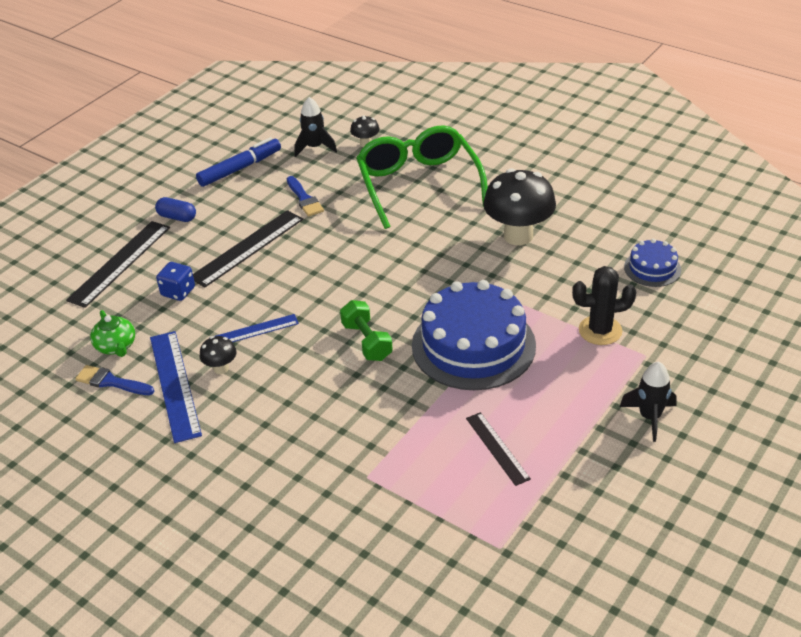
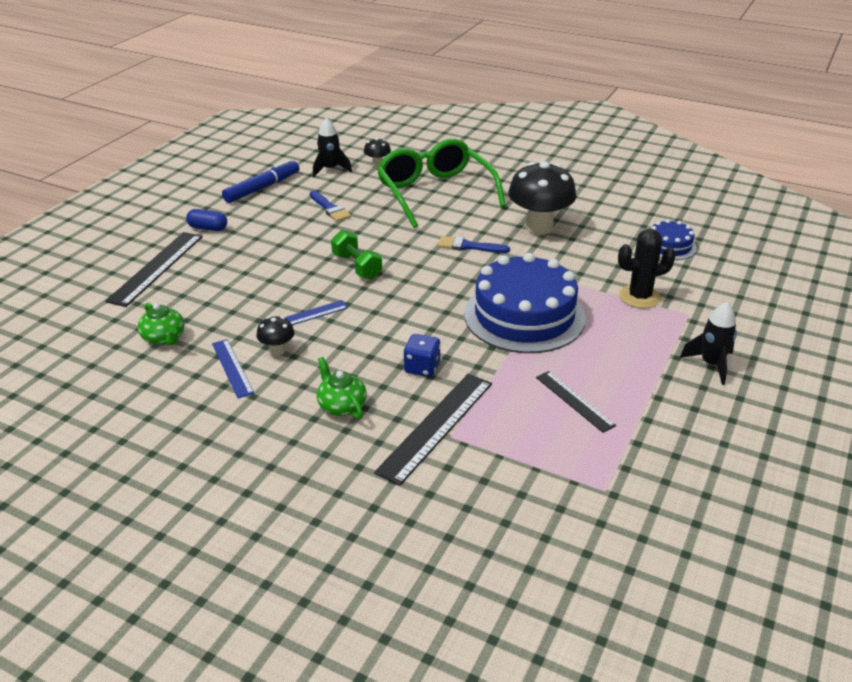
camera: 10 degrees left, 5 degrees down
blue brush [75,365,154,395] -> blue brush moved to [438,236,510,253]
blue ruler [150,331,202,443] -> blue ruler [212,339,254,398], size x0.60
blue dice [156,262,195,301] -> blue dice moved to [404,334,441,377]
black ruler [193,210,303,288] -> black ruler moved to [374,374,492,486]
green dumbbell [340,300,393,361] -> green dumbbell moved to [331,230,382,279]
none -> green teapot [317,357,367,419]

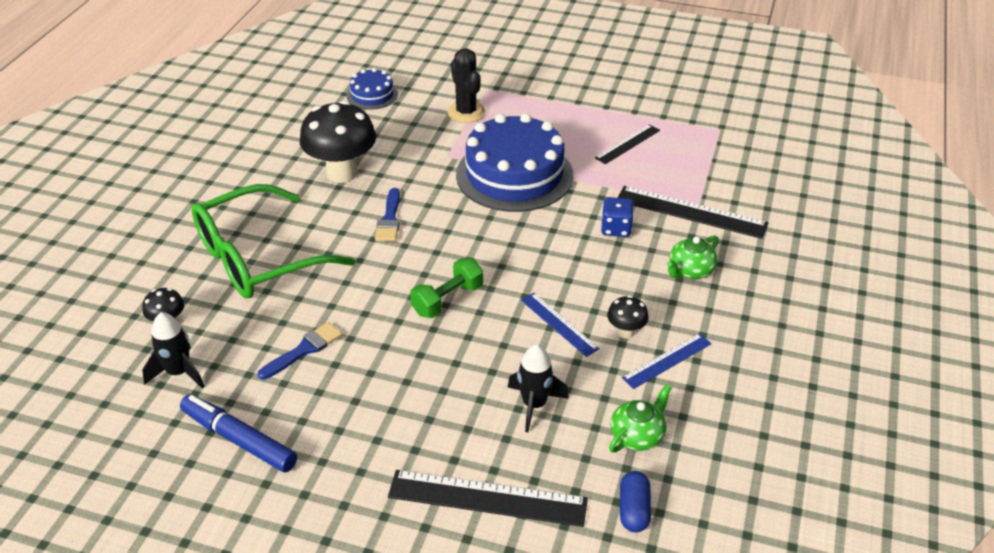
camera: 100 degrees left, 5 degrees up
blue capsule [186,209,227,231] -> blue capsule moved to [620,471,651,532]
black rocket [680,302,737,385] -> black rocket moved to [508,344,569,432]

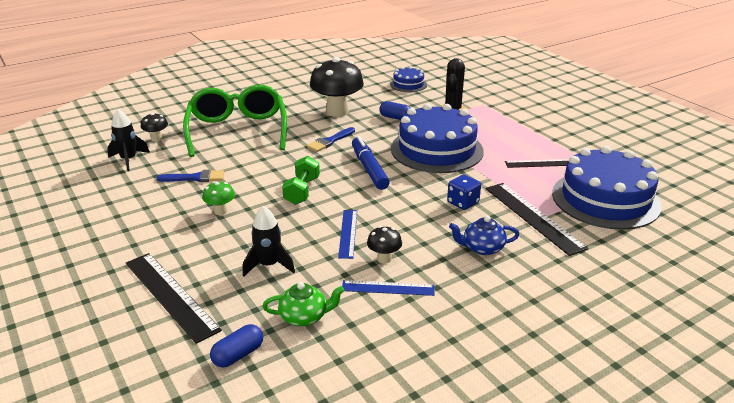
camera: 40 degrees right, 10 degrees down
blue marker [180,394,297,472] -> blue marker moved to [352,136,390,190]
green glasses [192,184,355,299] -> green glasses turned 75 degrees clockwise [183,85,287,157]
green dumbbell [410,258,483,318] -> green dumbbell turned 75 degrees counterclockwise [282,156,320,205]
green teapot [667,236,719,279] -> blue teapot [449,216,519,255]
none -> green mushroom [203,181,235,215]
none -> blue capsule [379,101,410,120]
none -> blue cake [552,146,662,230]

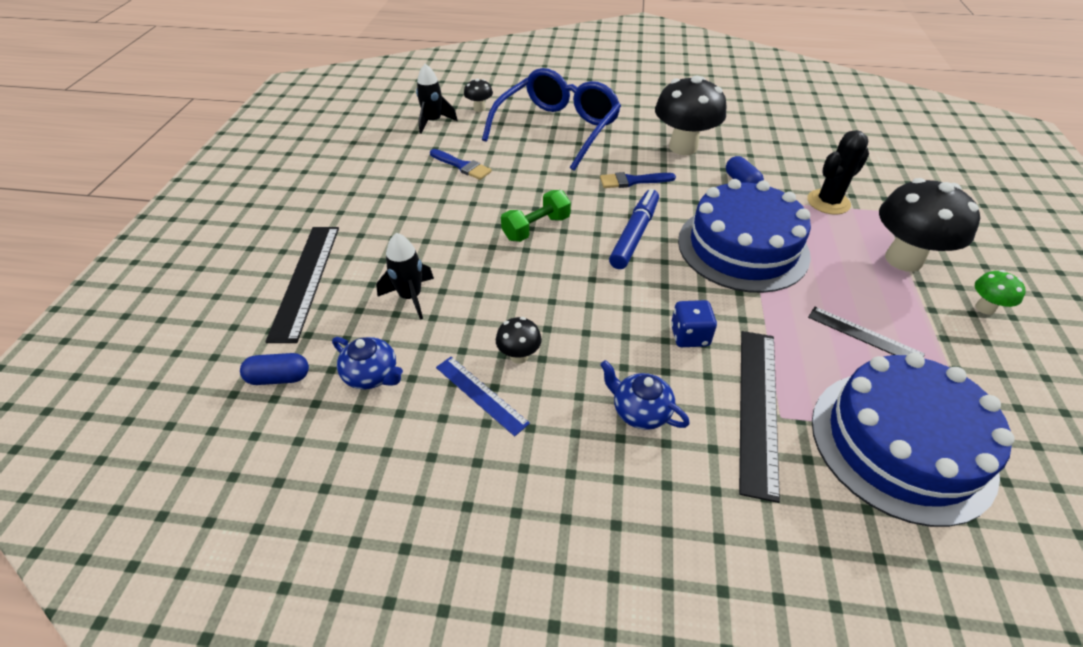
camera: 40 degrees right, 15 degrees up
green glasses [183,85,287,157] -> blue glasses [482,68,621,171]
green mushroom [203,181,235,215] -> green mushroom moved to [975,270,1026,315]
green teapot [263,282,345,326] -> blue teapot [332,337,403,389]
blue ruler [338,210,357,259] -> none
blue cake [390,66,427,92] -> none
none -> black mushroom [879,178,980,272]

